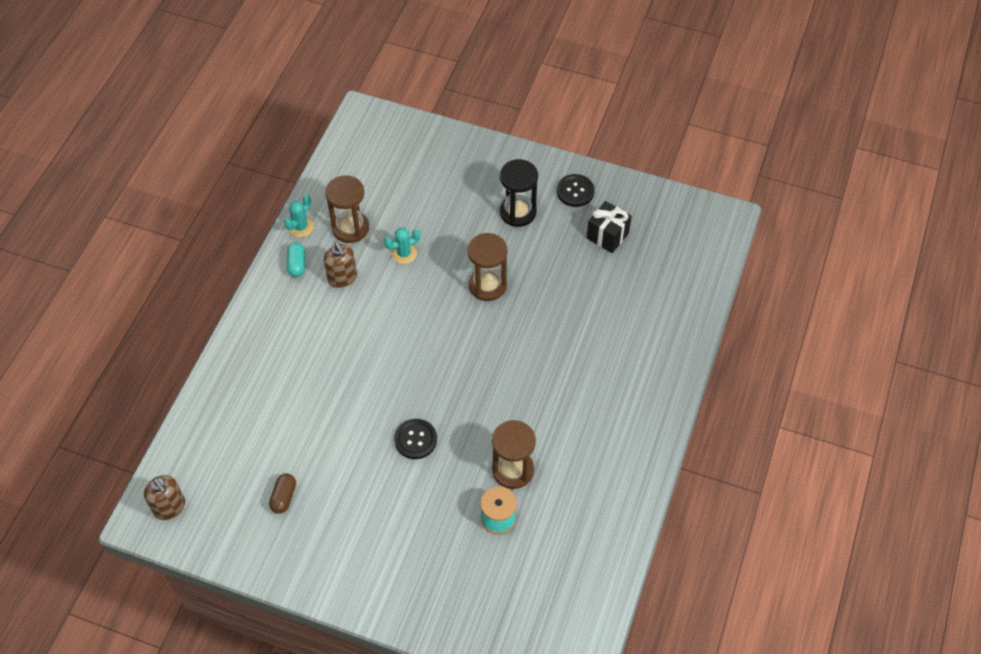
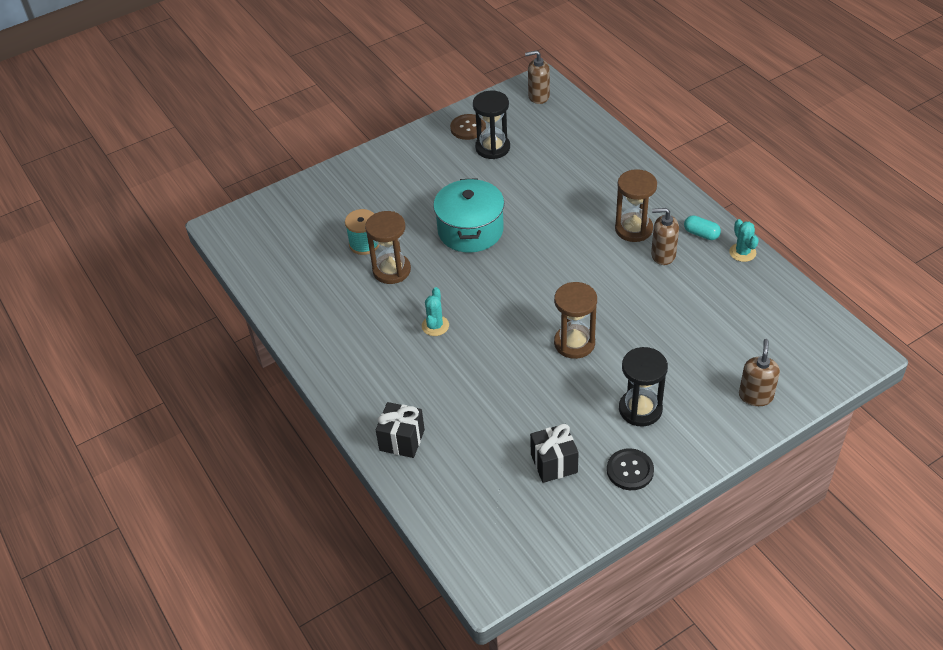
camera: 130 degrees right, 10 degrees down
brown capsule [269,473,296,514] -> black hourglass [473,91,510,159]
brown hourglass [325,175,369,243] -> brown hourglass moved to [615,169,657,242]
turquoise cactus [384,228,420,264] -> turquoise cactus moved to [422,287,449,336]
black button [394,419,437,459] -> turquoise pot [433,178,504,253]
none -> black gift [376,402,425,458]
none -> brown button [450,114,486,140]
none -> brown soap dispenser [739,339,780,406]

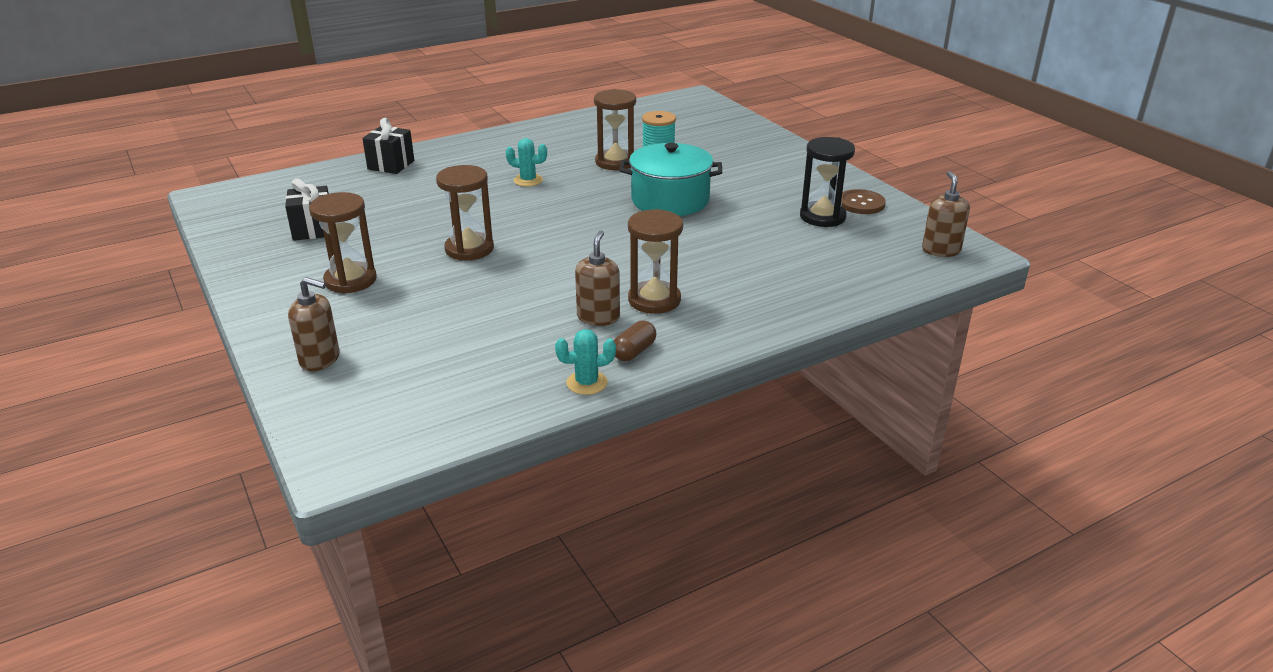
camera: 90 degrees right, 15 degrees down
black button [607,448,654,490] -> none
black hourglass [619,347,668,426] -> brown hourglass [309,192,377,293]
turquoise capsule [684,215,721,240] -> brown capsule [614,321,656,361]

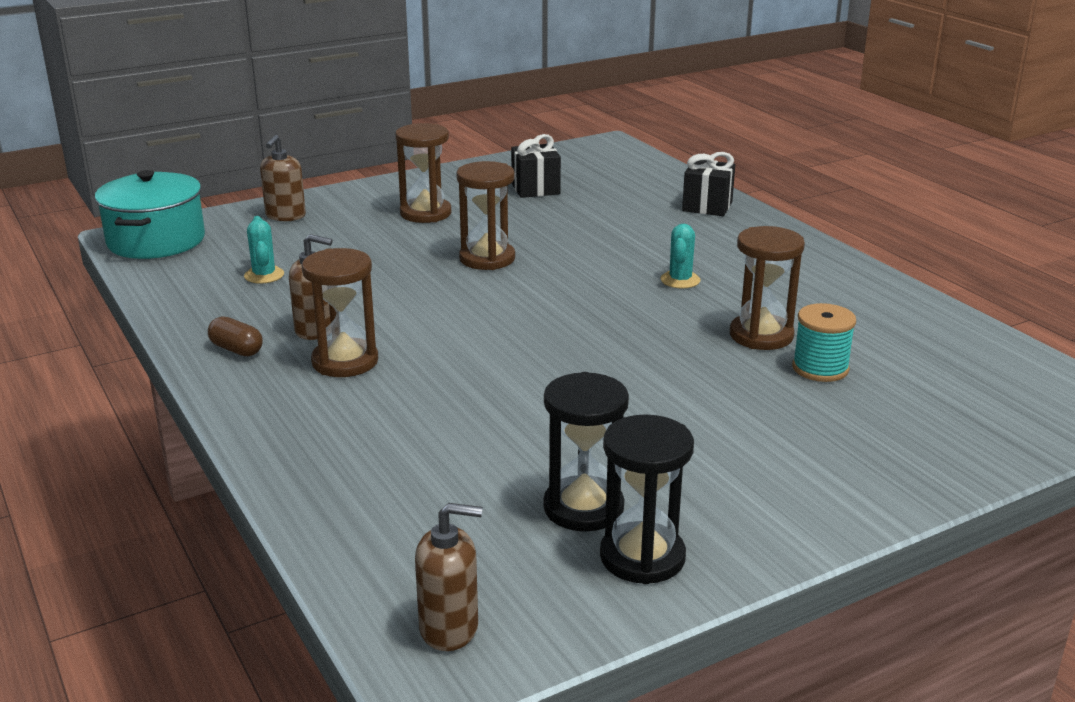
camera: 90 degrees right, 5 degrees down
turquoise cactus [555,329,616,395] -> turquoise cactus moved to [244,216,284,284]
turquoise pot [619,143,722,216] -> turquoise pot moved to [95,170,205,259]
brown button [842,189,886,214] -> black hourglass [600,415,694,584]

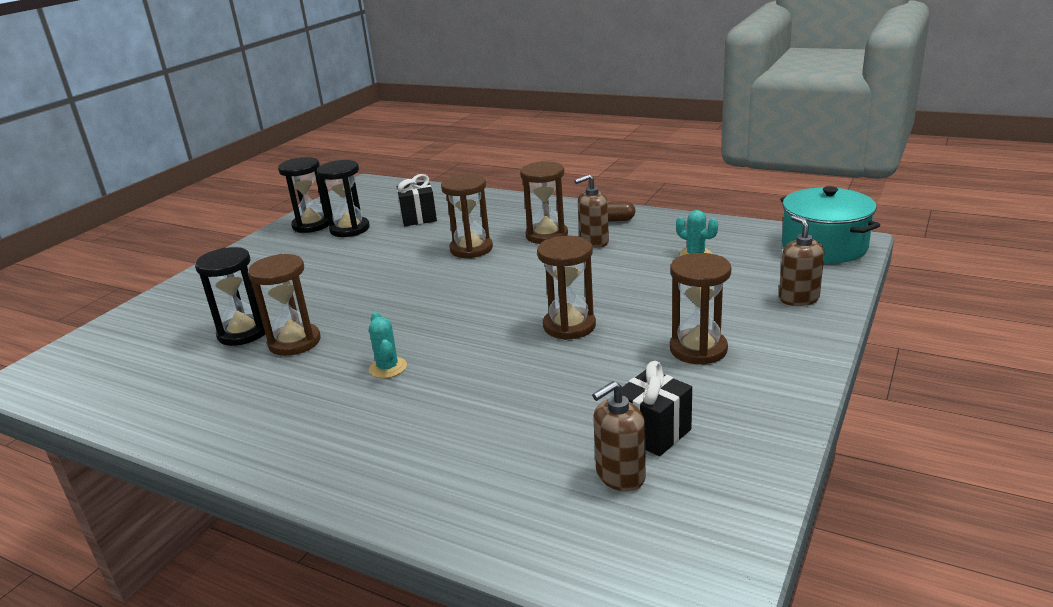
camera: 150 degrees right, 0 degrees up
brown soap dispenser [415,503,482,651] -> brown soap dispenser moved to [592,381,646,491]
black gift [682,152,735,216] -> black gift moved to [396,174,437,226]
turquoise spool [792,303,856,382] -> black hourglass [195,247,265,346]
none -> brown hourglass [441,174,493,258]

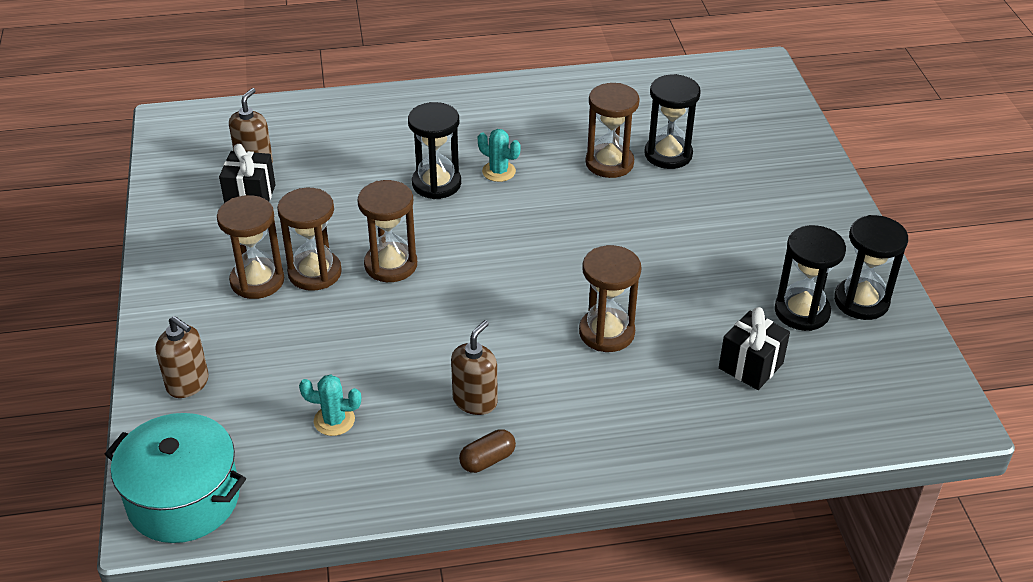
camera: 140 degrees right, 15 degrees up
brown hourglass [520,161,568,244] -> brown hourglass moved to [277,188,342,291]
none -> black hourglass [408,102,461,199]

